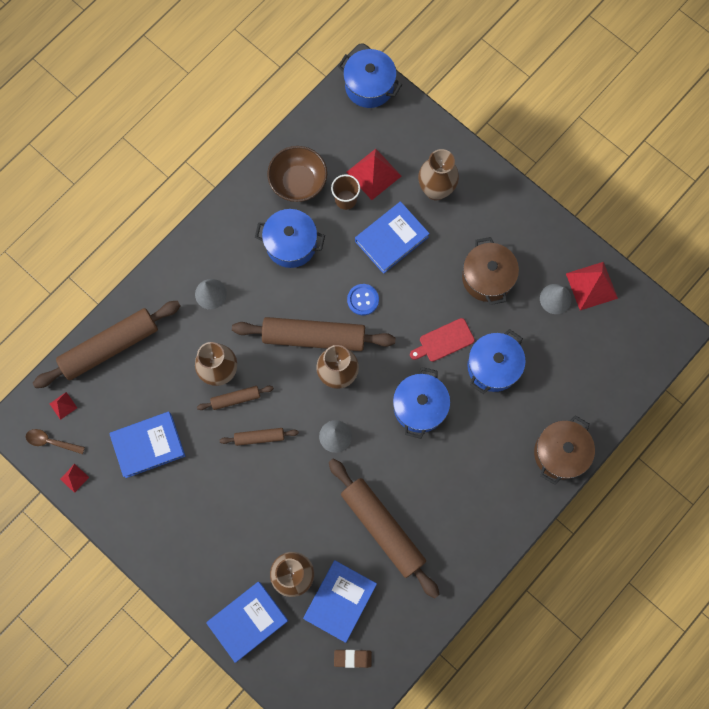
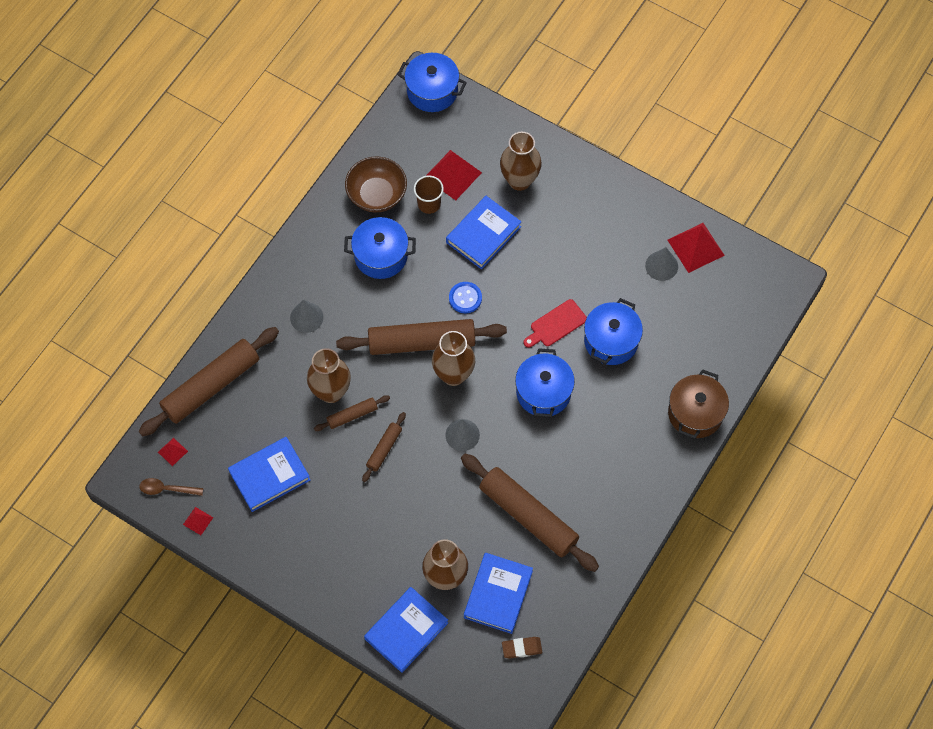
camera: 10 degrees left, 10 degrees down
brown rolling pin [220,428,299,446] -> brown rolling pin turned 45 degrees counterclockwise [362,412,406,482]
brown pot [462,237,519,305] -> none

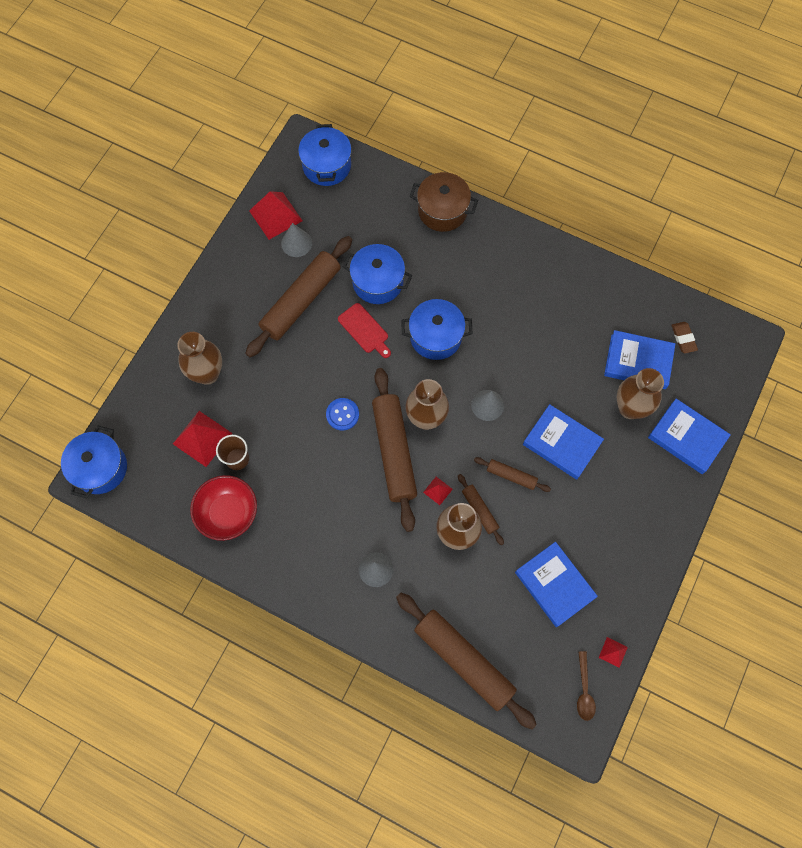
camera: 95 degrees left, 5 degrees up
red pyramid [158,438,188,466] -> red pyramid moved to [423,477,453,505]
blue pot [344,217,416,279] -> blue pot moved to [298,124,352,186]
brown bowl [345,156,407,212] -> red bowl [190,475,257,541]
blue book [446,196,521,269] -> blue book moved to [523,404,604,480]
brown rolling pin [461,454,599,572] -> brown rolling pin moved to [245,236,352,357]

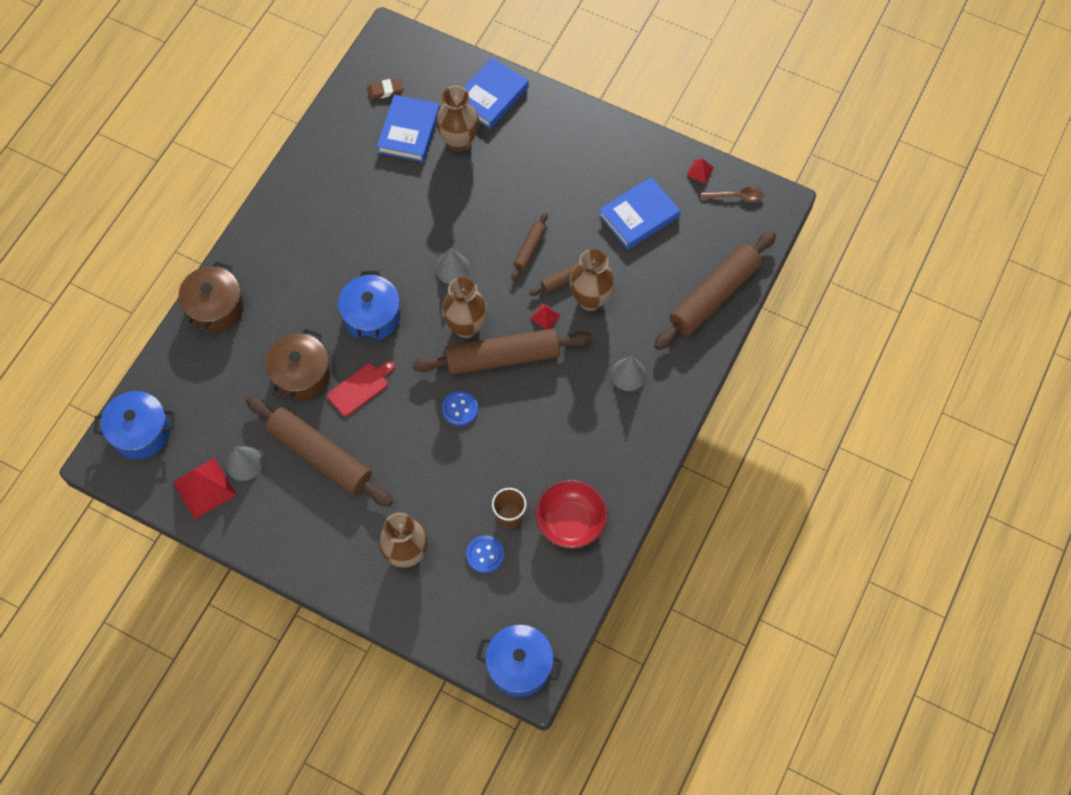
camera: 90 degrees left, 5 degrees down
red pyramid [173,411,232,467] -> blue button [466,536,504,573]
blue pot [343,244,413,304] -> brown pot [265,328,330,401]
blue book [523,404,604,480] -> none

